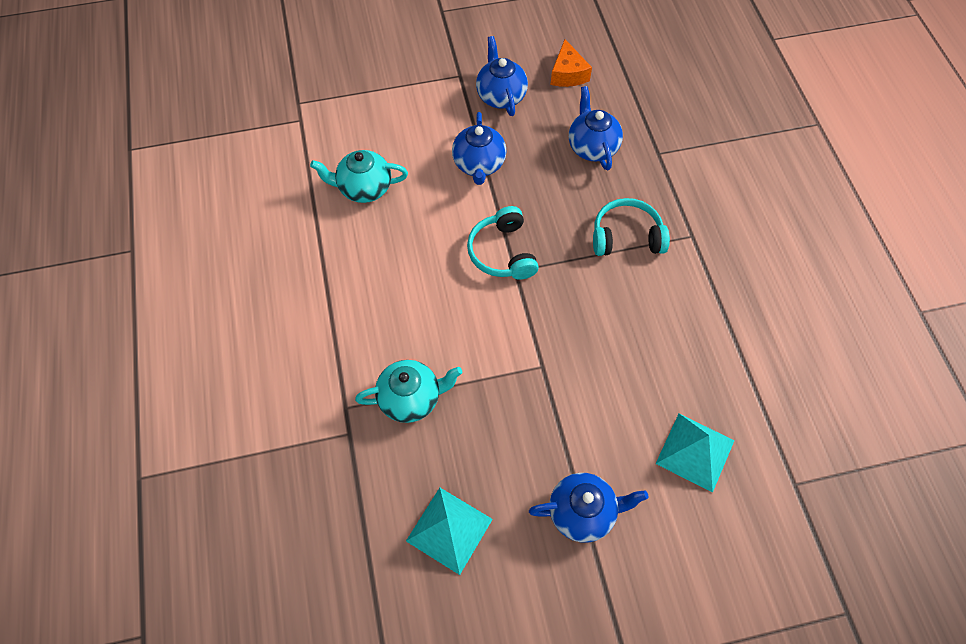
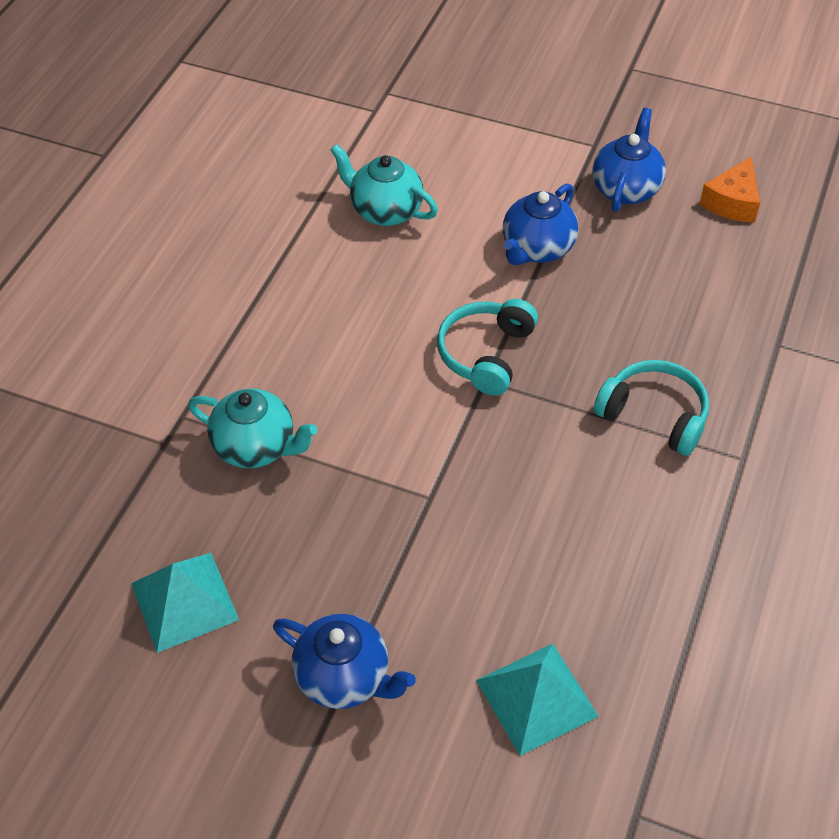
camera: 35 degrees right, 10 degrees down
blue teapot [569,86,623,170] -> none

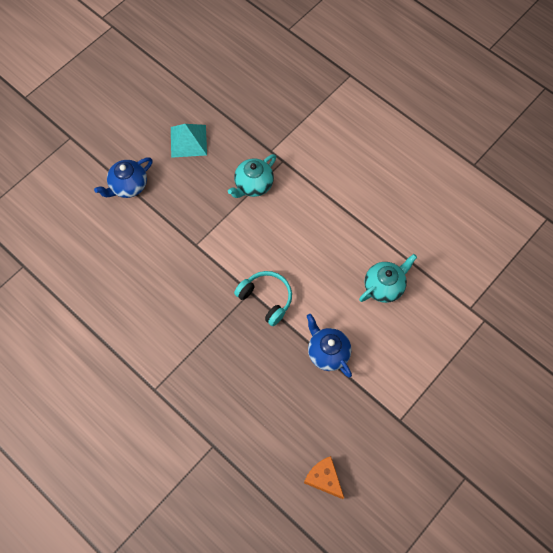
camera: 110 degrees right, 15 degrees up
turquoise pyramid [476,644,599,756] -> none
blue teapot [592,108,666,212] -> none
turquoise headphones [594,360,709,456] -> none

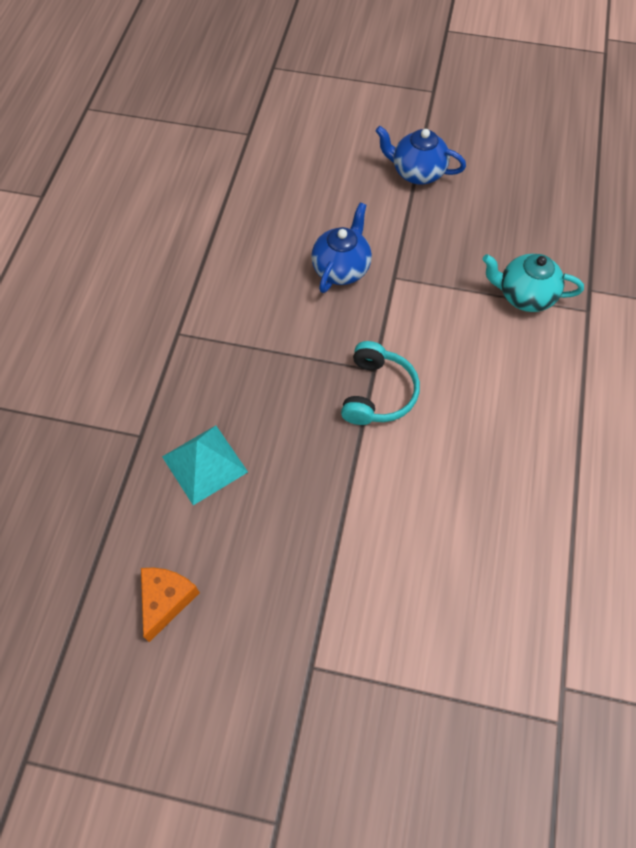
camera: 60 degrees right, 5 degrees down
turquoise pyramid [171,124,207,158] -> turquoise pyramid moved to [162,425,248,505]
blue teapot [307,314,352,377] -> blue teapot moved to [311,203,372,293]
turquoise teapot [359,254,417,303] -> none

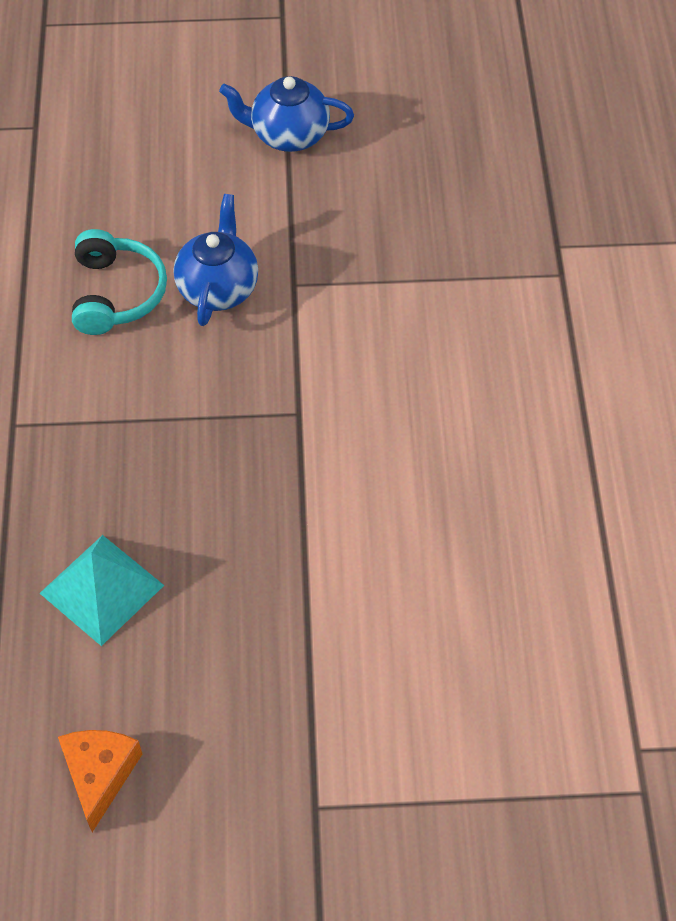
camera: 15 degrees left, 5 degrees down
turquoise headphones [341,341,420,425] -> turquoise headphones moved to [72,229,167,335]
turquoise teapot [483,254,584,312] -> none

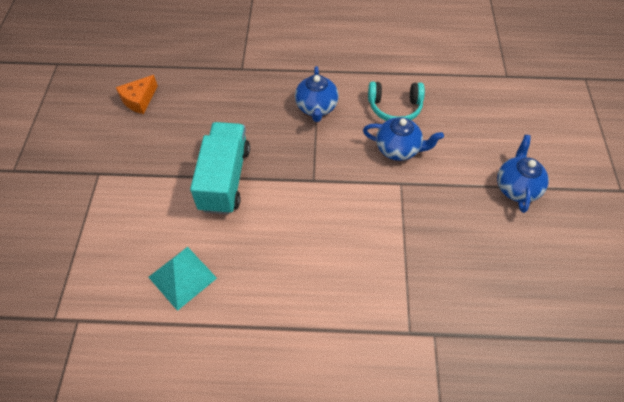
camera: 95 degrees right, 0 degrees up
turquoise pyramid [40,535,164,646] -> turquoise pyramid moved to [148,247,217,311]
orange cheese [58,730,142,832] -> orange cheese turned 120 degrees clockwise [116,75,158,114]
none -> turquoise truck [190,122,250,215]
none -> blue teapot [295,66,339,122]

